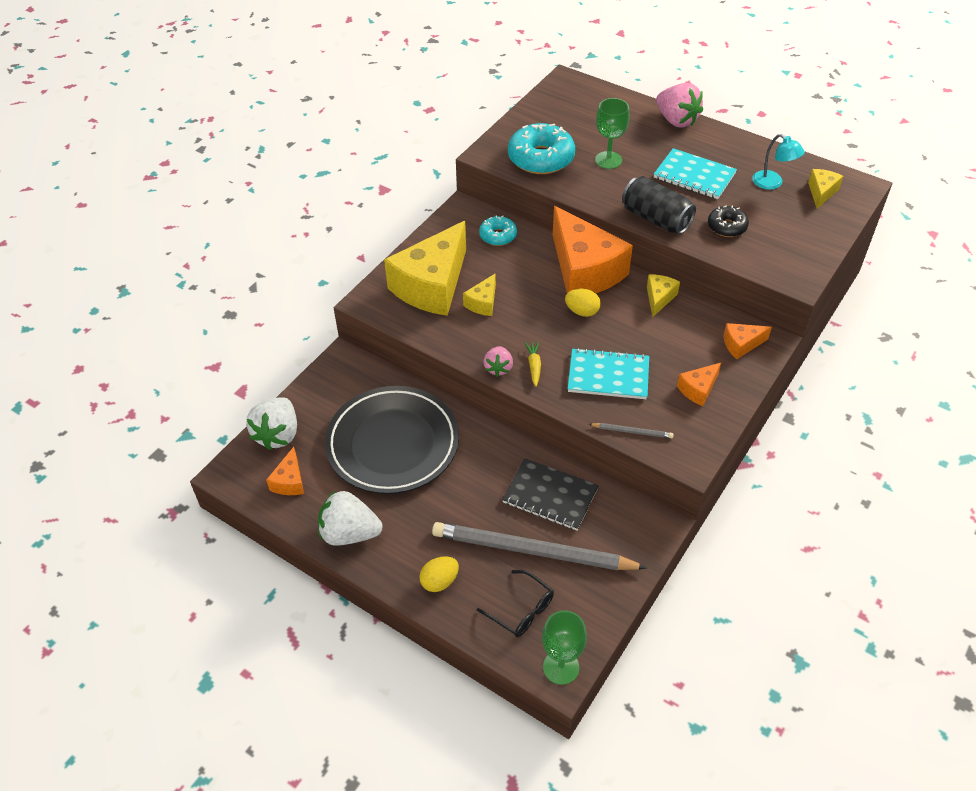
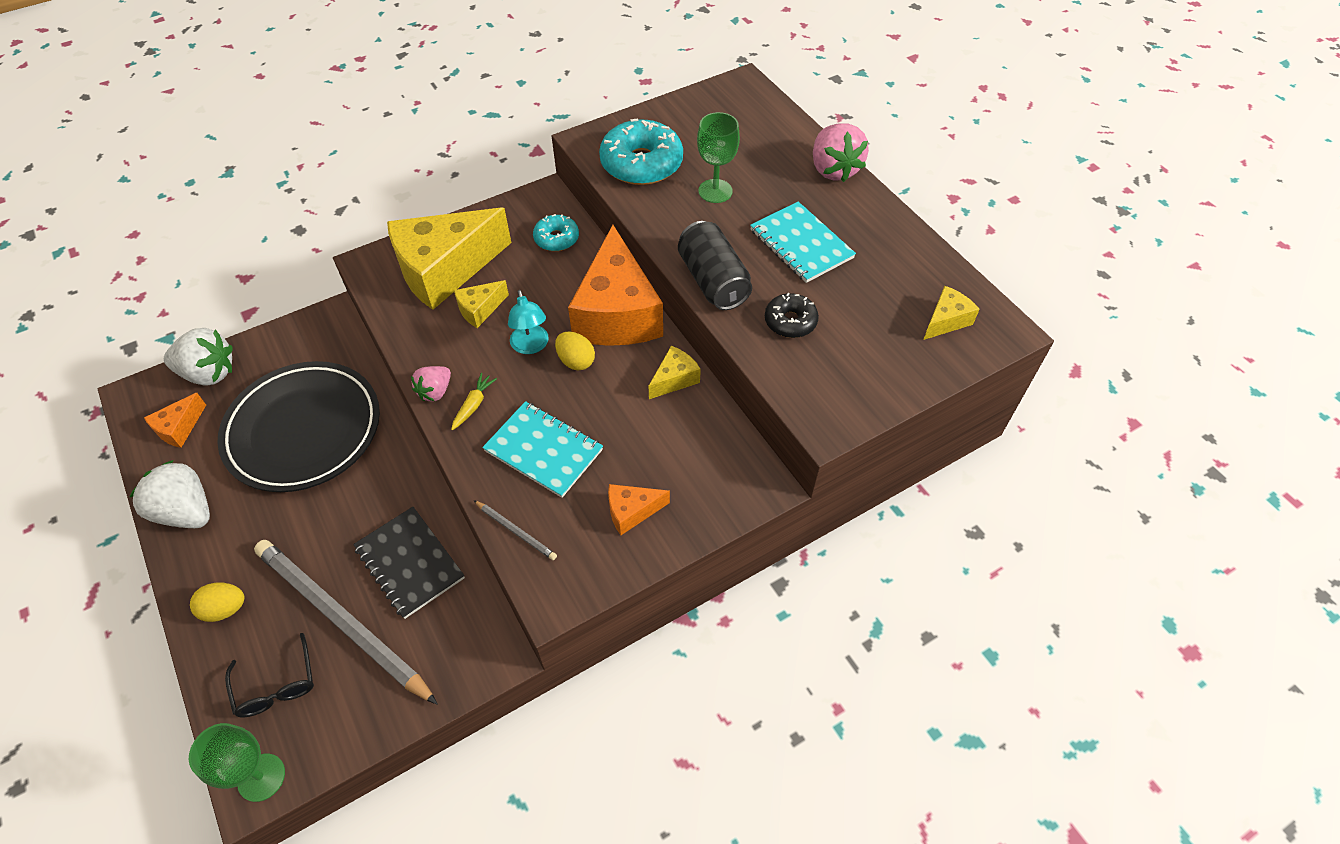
camera: 25 degrees right, 5 degrees up
white strawberry [246,397,297,450] -> white strawberry turned 120 degrees counterclockwise [164,328,233,386]
orange cheese [723,323,772,359] -> none
turquoise lamp [752,134,805,190] -> turquoise lamp moved to [508,290,549,354]

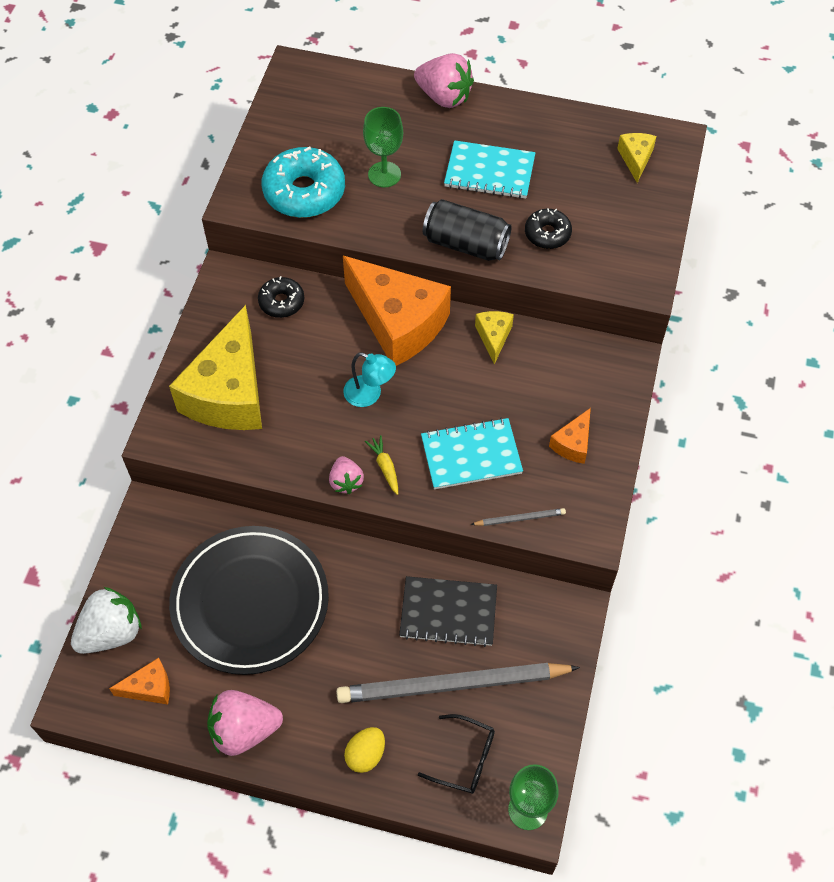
camera: 45 degrees left, 5 degrees up
white strawberry [130,460,210,528] -> pink strawberry [207,690,283,756]
orange cheese [144,393,206,448] -> orange cheese turned 90 degrees counterclockwise [109,658,170,705]
yellow cheese [454,280,509,328] -> none
turquoise donut [533,214,579,251] -> black donut [258,276,304,318]
yellow egg [555,332,595,370] -> none

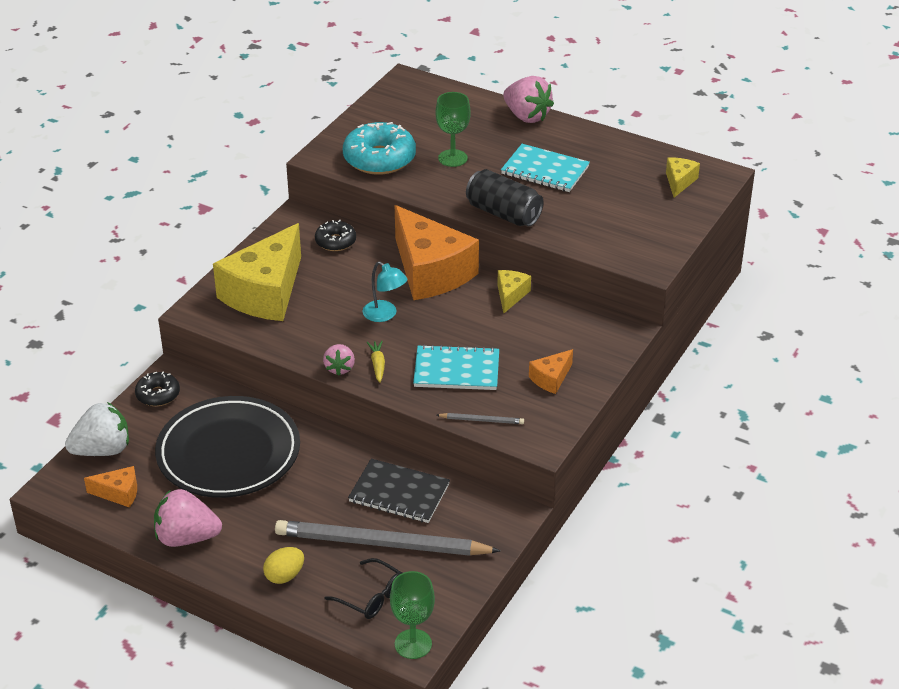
camera: 15 degrees right, 20 degrees down
black donut [525,208,572,249] -> black donut moved to [135,371,180,406]

